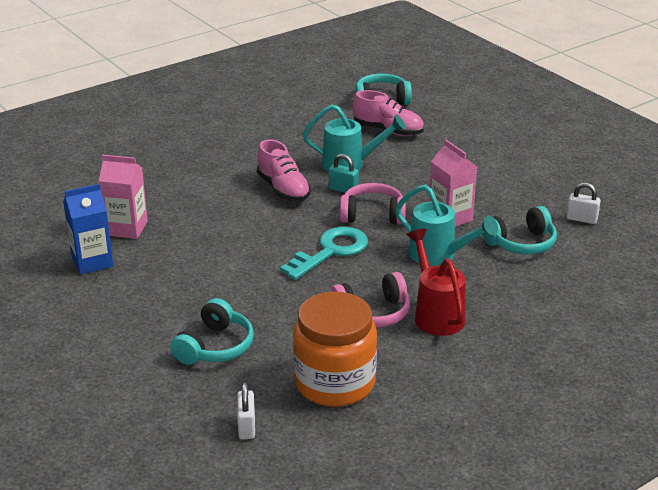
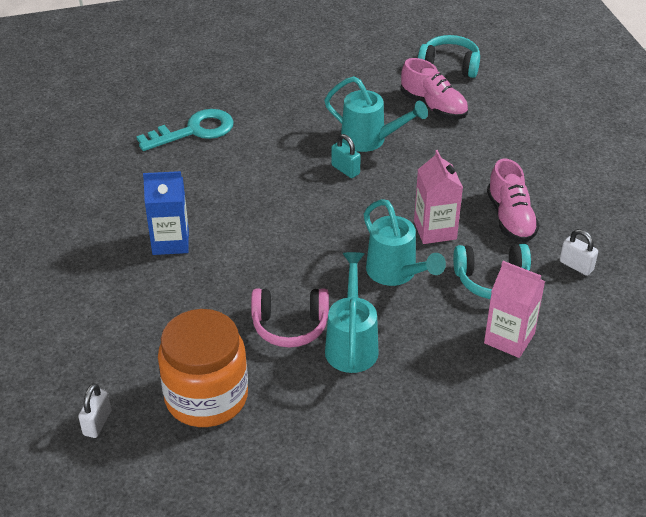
camera: 20 degrees right, 10 degrees up
blue carton [63,184,114,274] -> blue carton moved to [143,171,189,255]
pink carton [99,155,148,239] -> pink carton moved to [484,261,545,358]
turquoise headphones [170,298,254,365] -> none
pink shoe [257,139,311,202] -> pink shoe moved to [487,159,539,242]
turquoise key [280,227,368,280] -> turquoise key moved to [136,109,234,151]
pink headphones [340,183,406,225] -> none
red watering can [407,229,466,336] -> turquoise watering can [325,252,379,373]

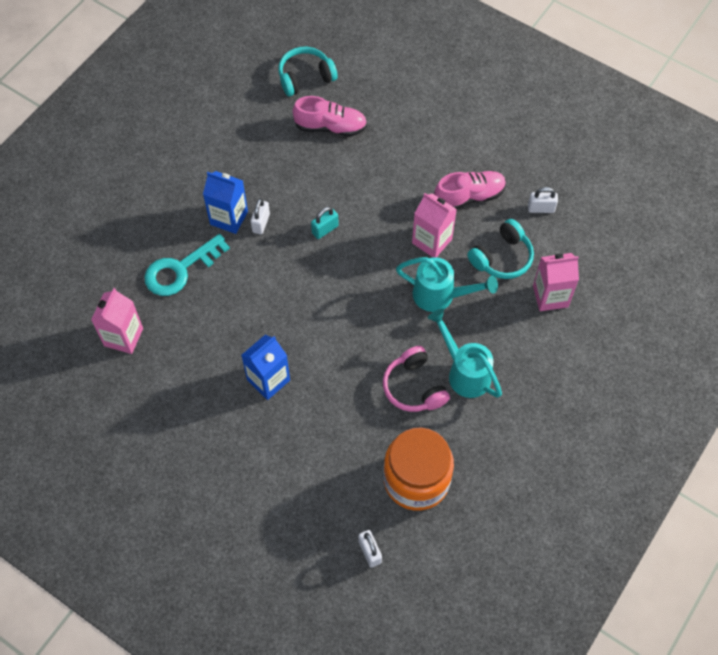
camera: 40 degrees left, 20 degrees up
turquoise key [136,109,234,151] -> turquoise key turned 150 degrees counterclockwise [144,234,230,296]
pink headphones [251,289,329,348] -> pink headphones turned 105 degrees clockwise [383,346,450,412]
turquoise watering can [324,76,428,152] -> none
turquoise padlock [331,134,361,178] -> turquoise padlock turned 45 degrees counterclockwise [311,207,339,239]
pink shoe [487,159,539,242] -> pink shoe turned 60 degrees counterclockwise [434,171,506,209]
none -> pink carton [91,288,143,354]
none -> blue carton [203,171,248,234]
none -> white padlock [250,198,270,234]

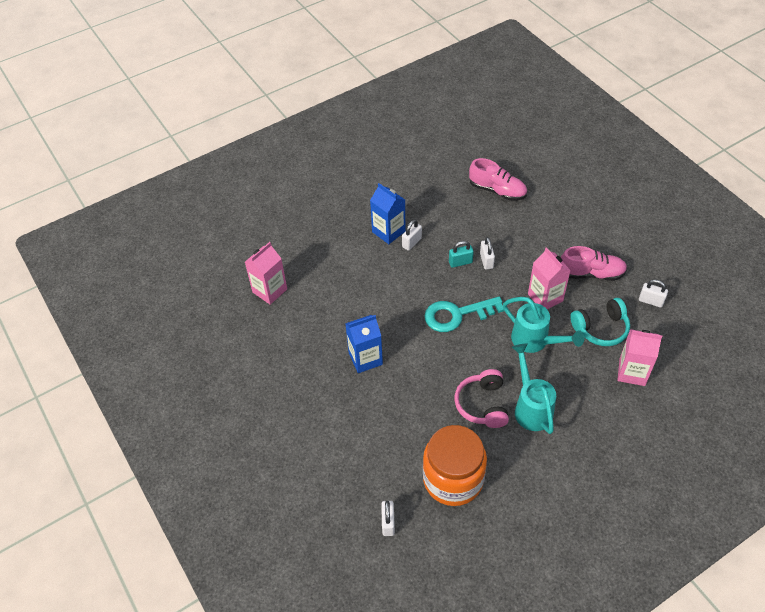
camera: 25 degrees right, 10 degrees down
turquoise key [144,234,230,296] -> turquoise key moved to [424,296,504,332]
turquoise headphones [278,47,338,96] -> none
none -> white padlock [480,237,495,270]

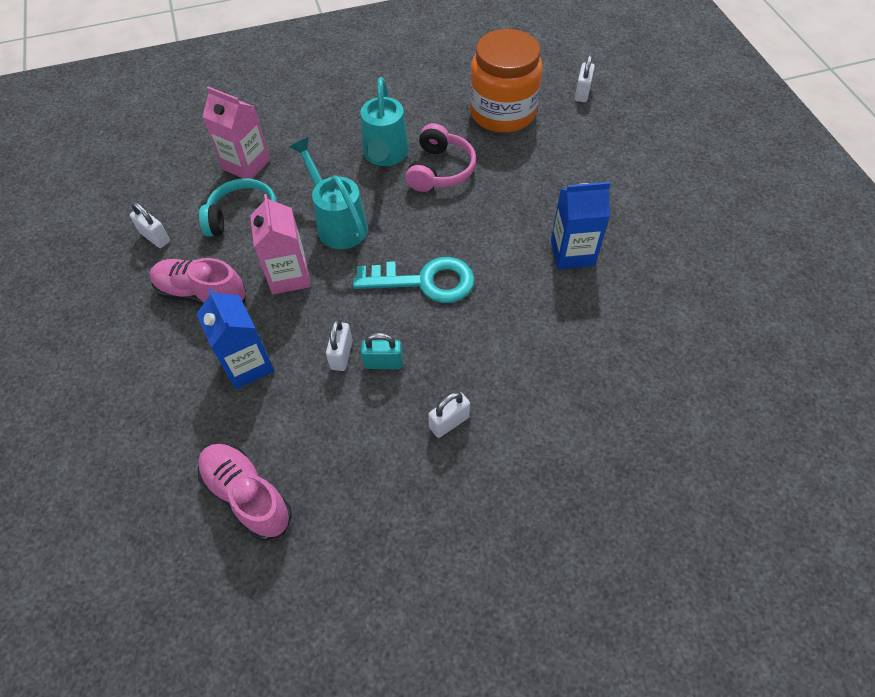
camera: 165 degrees left, 5 degrees up
pink carton [245,242,287,305] -> none
blue carton [370,183,405,244] -> blue carton moved to [196,288,274,389]

